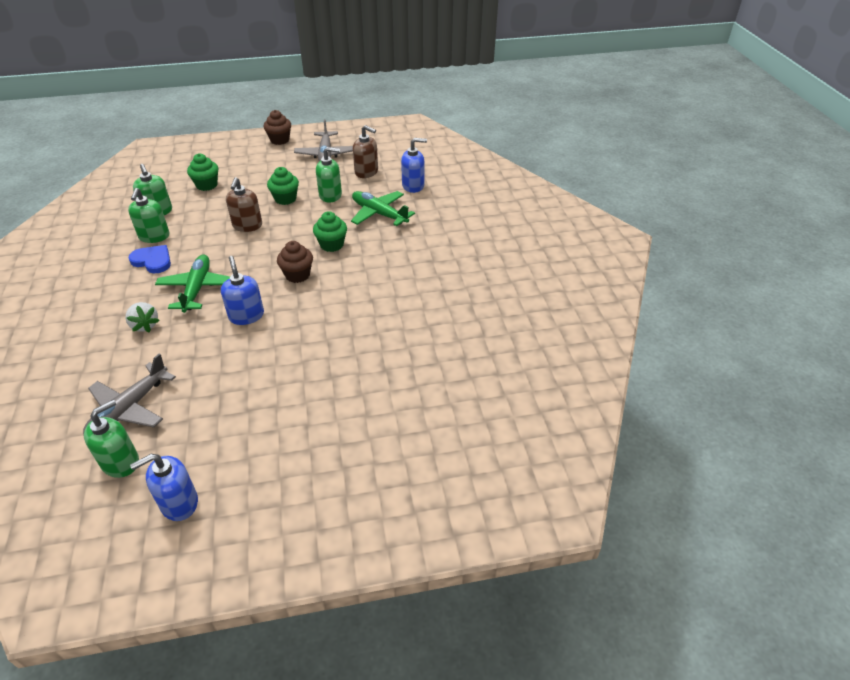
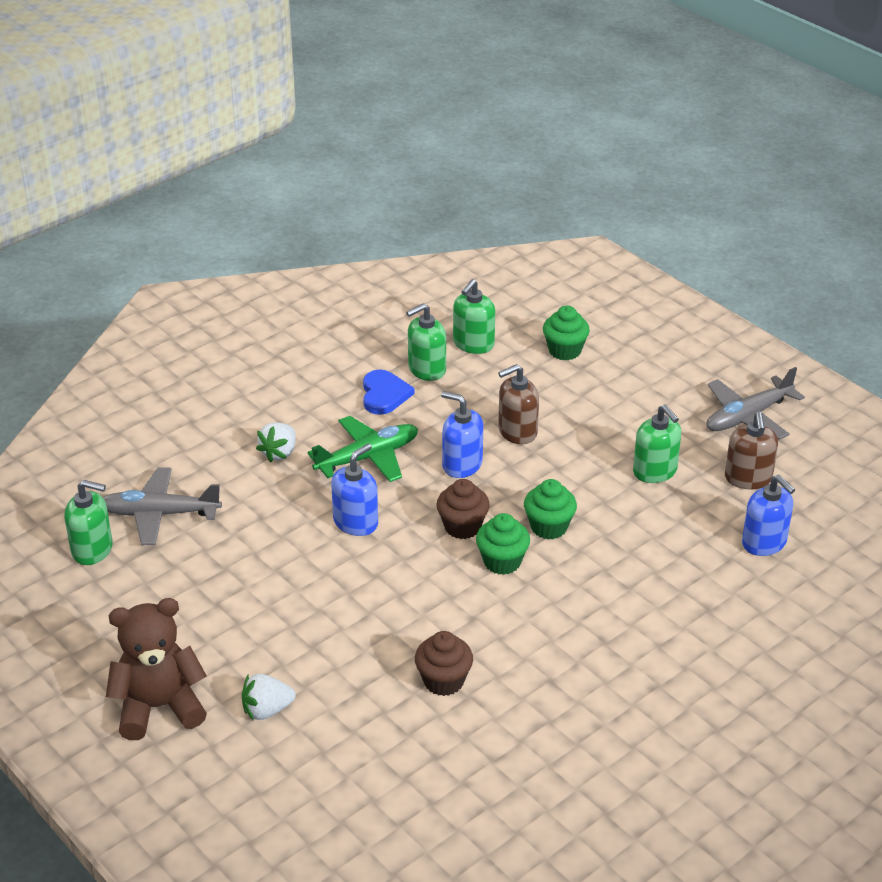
camera: 60 degrees right, 5 degrees down
blue soap dispenser [130,454,198,521] -> blue soap dispenser moved to [441,391,483,478]
brown cupcake [264,110,291,145] -> brown cupcake moved to [415,631,473,696]
green cupcake [267,167,299,205] -> green cupcake moved to [476,513,530,575]
green plane [351,191,415,226] -> none
none -> brown teddy bear [106,598,207,740]
none -> white strawberry [242,674,296,720]

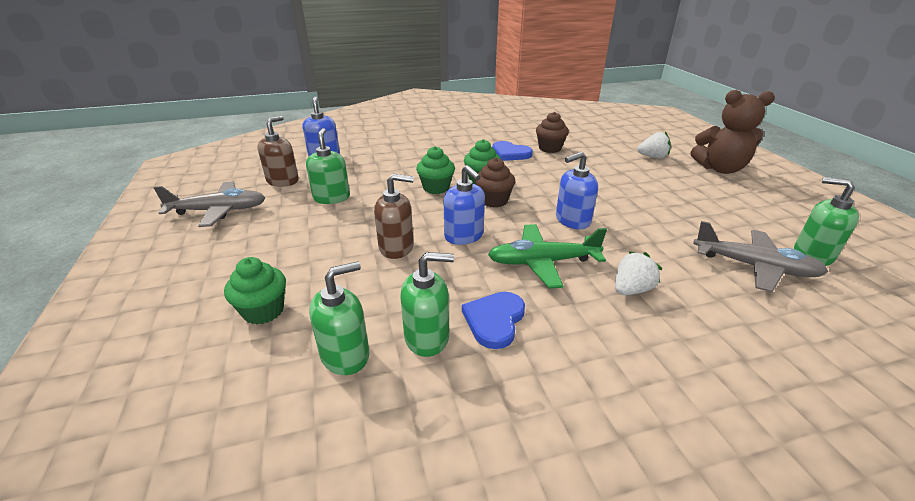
camera: 155 degrees left, 5 degrees down
none -> blue heart [492,141,533,161]

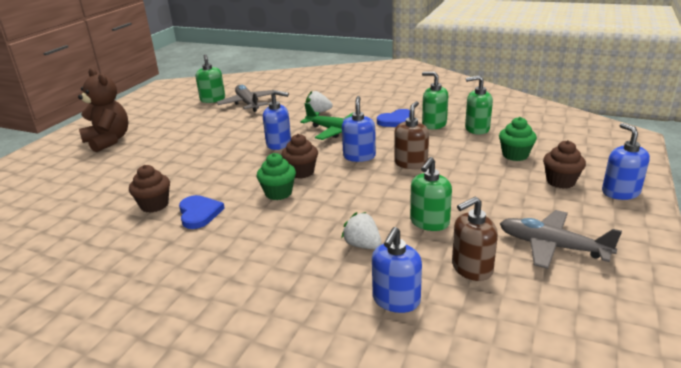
camera: 140 degrees left, 5 degrees down
brown soap dispenser [374,174,414,259] -> brown soap dispenser turned 75 degrees clockwise [394,101,429,169]
green cupcake [416,146,455,194] -> none
white strawberry [637,132,671,159] -> white strawberry moved to [341,212,382,249]
none -> brown cupcake [543,140,586,189]
none -> blue soap dispenser [602,123,650,200]

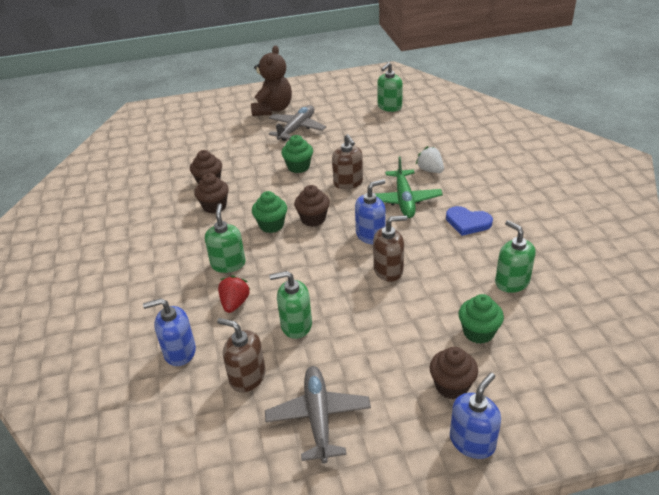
camera: 55 degrees right, 10 degrees up
blue heart [179,195,225,229] -> brown cupcake [194,173,229,213]
grey plane [216,85,274,112] -> grey plane moved to [268,105,326,141]
blue soap dispenser [263,90,291,150] -> brown soap dispenser [332,134,363,189]
white strawberry [341,212,382,249] -> red strawberry [218,275,251,313]
green soap dispenser [422,72,448,129] -> green soap dispenser moved to [205,203,246,273]
none -> green cupcake [281,135,313,173]

